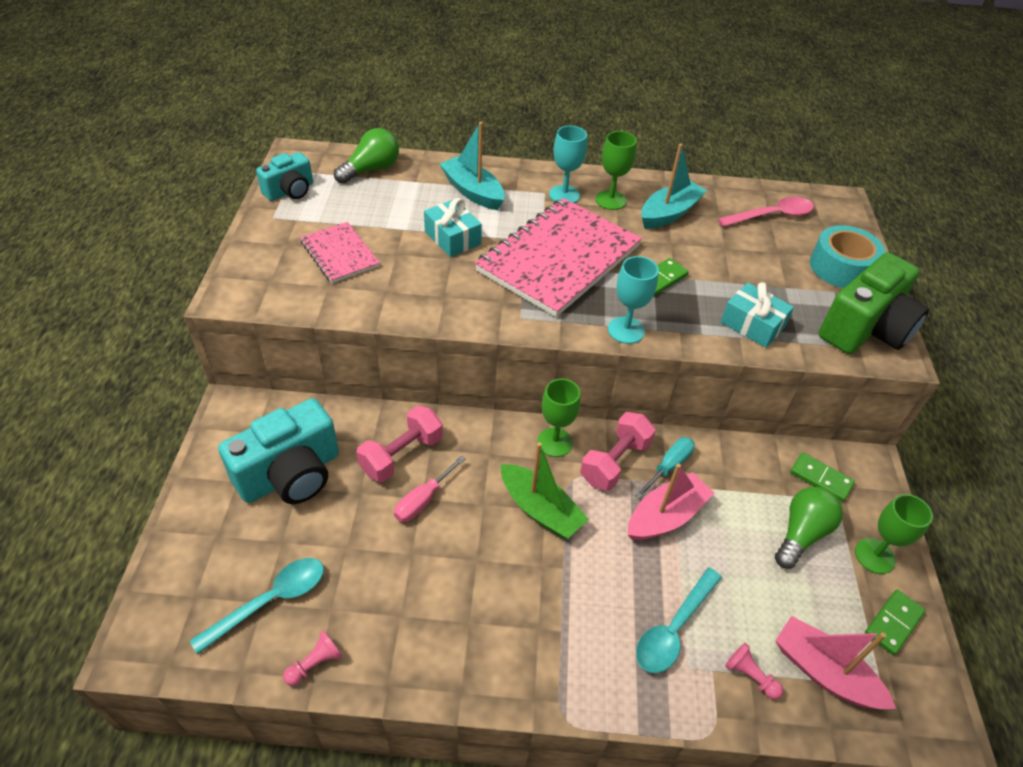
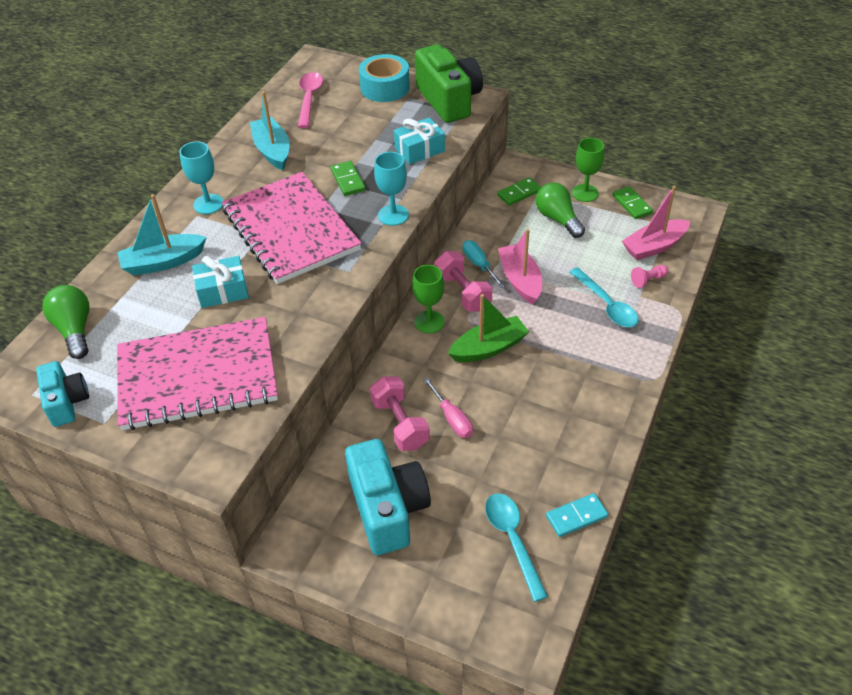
camera: 65 degrees left, 0 degrees up
pink pawn [283,631,343,686] -> turquoise domino [546,493,608,537]
pink notebook [300,222,380,283] -> pink notebook [117,317,278,430], size x1.96
green goblet [595,131,637,210] -> none

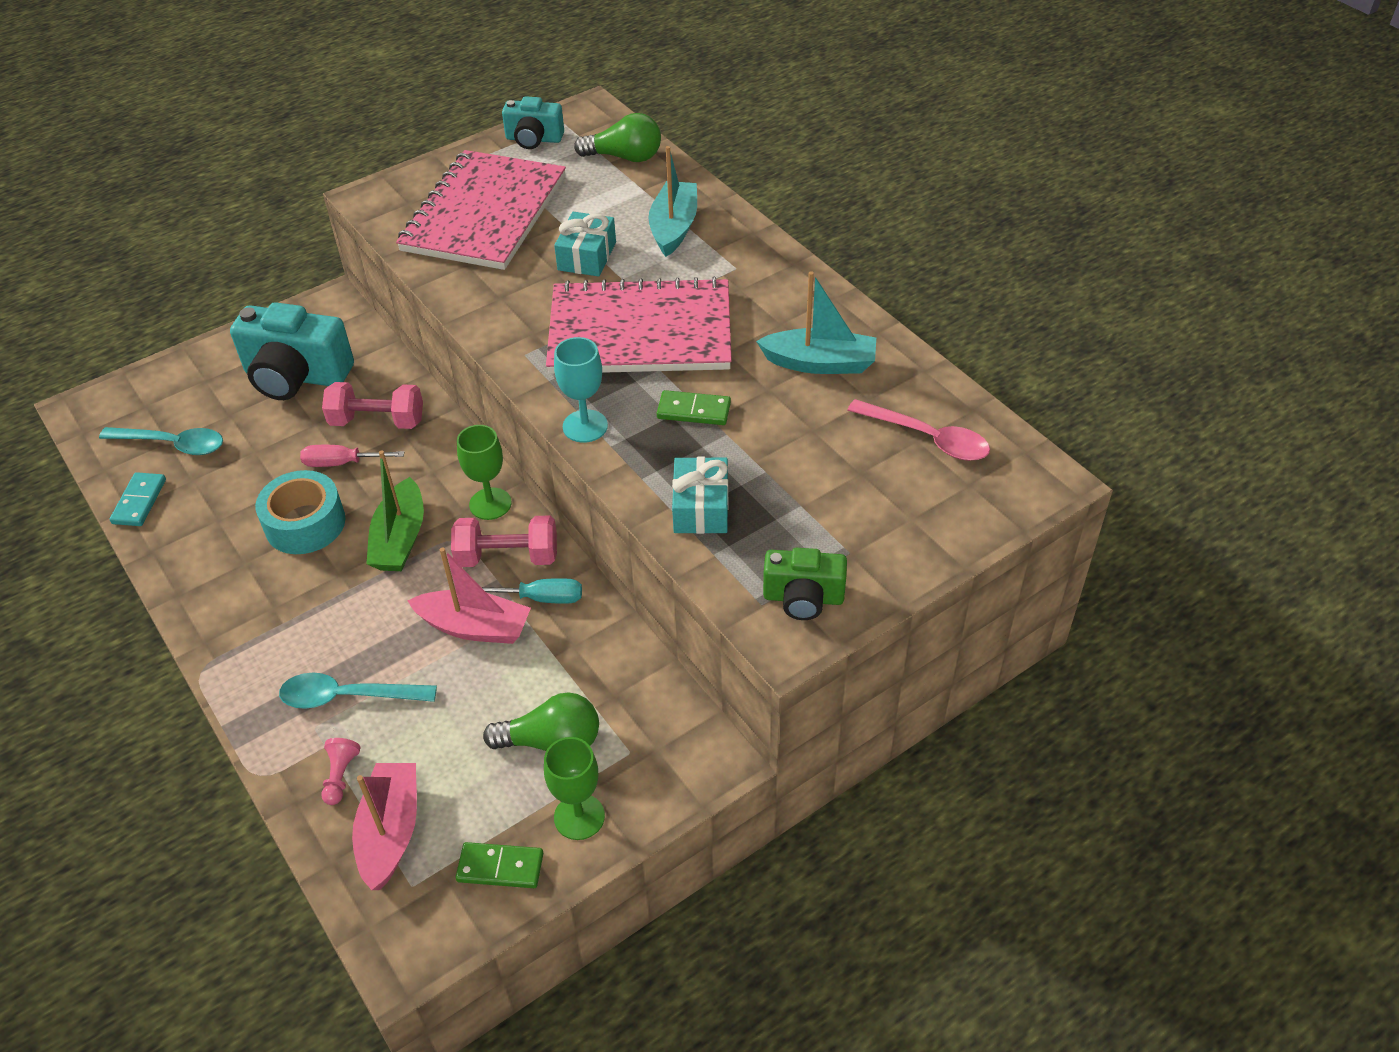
camera: 120 degrees right, 0 degrees up
turquoise goblet [180,141,223,214] -> none
turquoise tape [359,54,410,102] -> turquoise tape moved to [255,470,346,554]
green camera [415,44,483,123] -> green camera [763,548,847,620], size x0.57
green domino [497,177,541,206] -> none

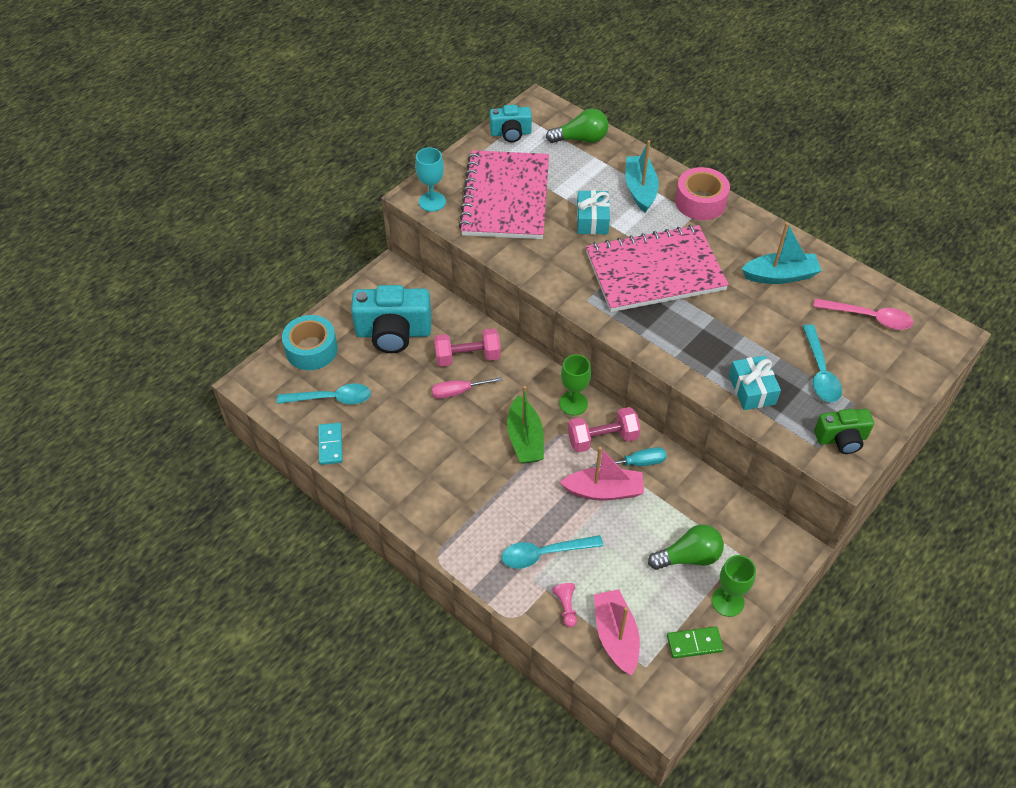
camera: 15 degrees left, 5 degrees up
turquoise tape [255,470,346,554] -> turquoise tape moved to [282,315,338,370]
turquoise goblet [554,337,608,443] -> turquoise goblet moved to [415,147,446,212]
green domino [657,390,731,425] -> none
none -> pink tape [675,167,730,220]
none -> turquoise spoon [803,324,842,402]

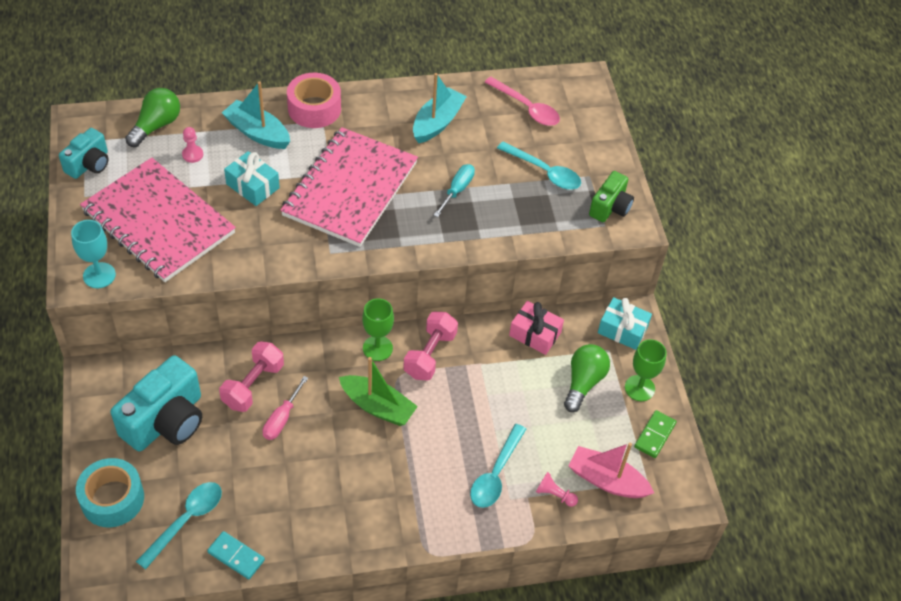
camera: 55 degrees left, 0 degrees up
pink boat [560,447,644,501] -> none
turquoise screwdriver [592,447,667,468] -> turquoise screwdriver moved to [434,164,475,217]
turquoise gift [729,355,781,410] -> turquoise gift moved to [598,297,652,350]
pink spoon [813,298,914,330] -> pink spoon turned 75 degrees clockwise [485,77,560,126]
none -> pink pawn [182,127,203,163]
none -> pink gift [509,301,564,355]

